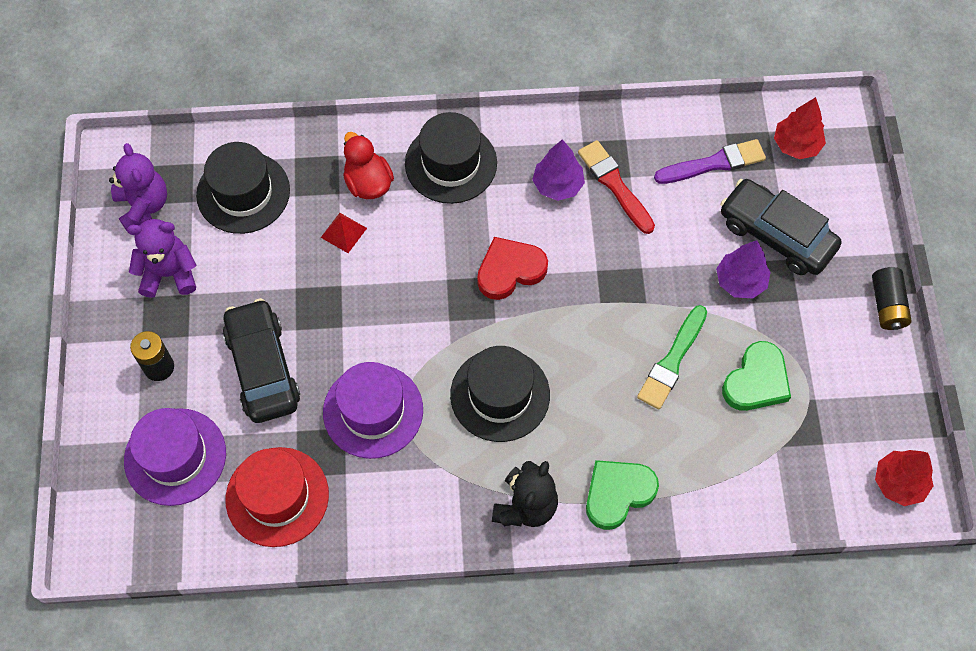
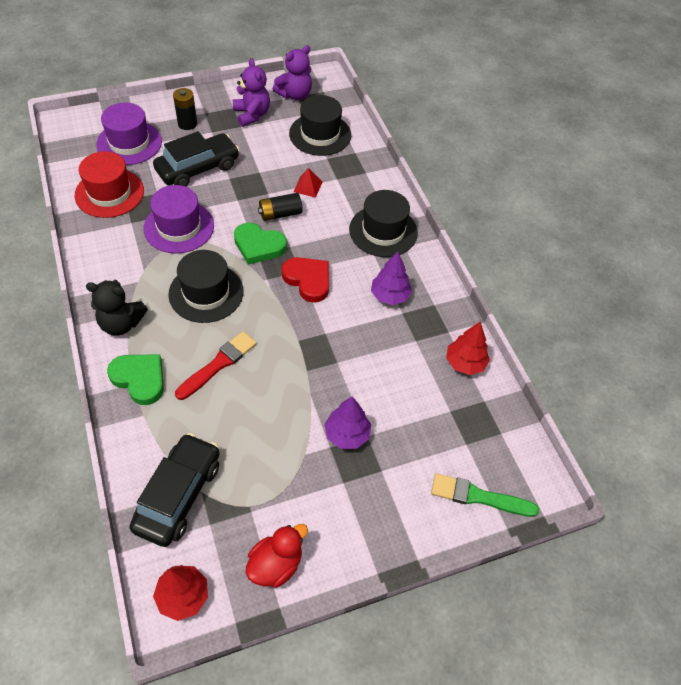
camera: 70 degrees right, 10 degrees down
red duck [343,132,394,199] -> red duck moved to [246,524,308,588]
red brush [578,140,655,234] -> red brush moved to [175,331,257,400]
green brush [637,305,707,409] -> green brush moved to [431,473,539,517]
purple brush [654,139,766,184] -> none
black car [720,179,841,275] -> black car moved to [130,433,220,547]
green heart [722,341,791,411] -> green heart moved to [234,223,287,265]
red tree [774,97,826,159] -> red tree moved to [446,321,490,375]
black battery [872,267,912,330] -> black battery moved to [258,193,303,221]

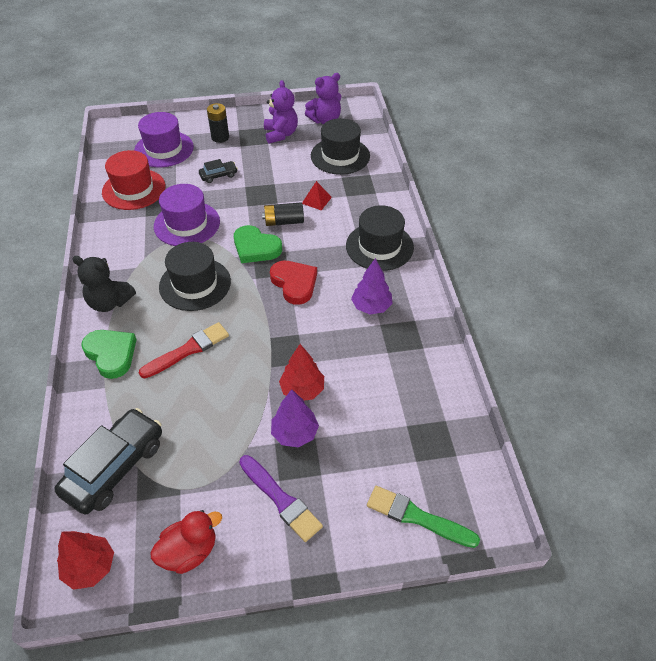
camera: 15 degrees right, 5 degrees down
black car [153,131,240,187] -> black car [199,159,238,183], size x0.48
red tree [446,321,490,375] -> red tree moved to [279,344,324,401]
none -> purple brush [239,455,323,542]

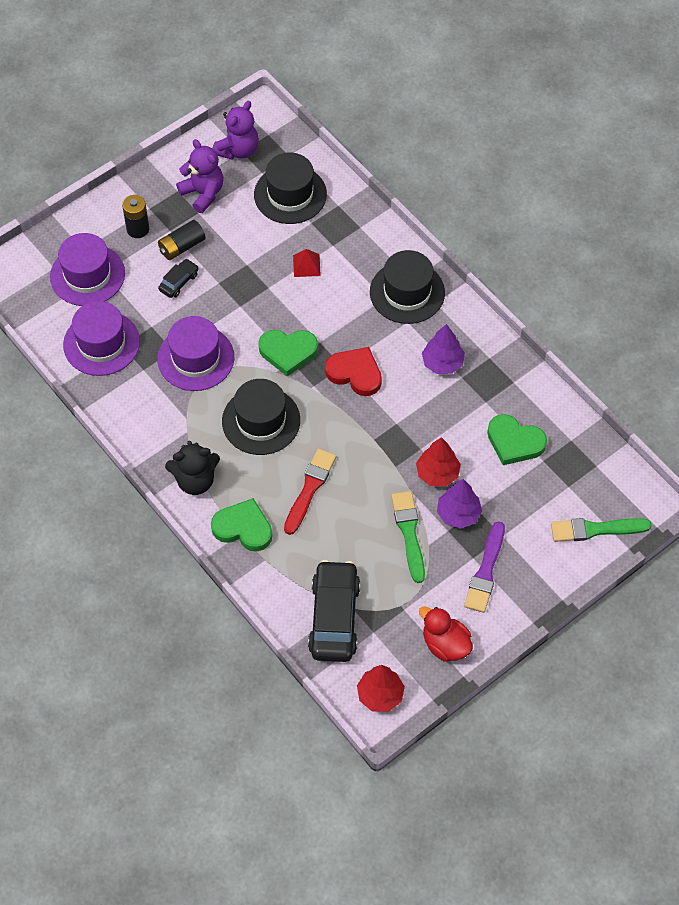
camera: 30 degrees left, 10 degrees up
red hat [102,150,165,210] -> purple hat [63,301,140,376]
red duck [150,510,222,574] -> red duck turned 75 degrees counterclockwise [419,606,473,662]
purple brush [239,455,323,542] -> purple brush turned 90 degrees clockwise [464,521,505,613]
black battery [262,202,304,226] -> black battery moved to [158,220,206,260]
none -> green brush [391,491,425,583]
none -> green heart [487,414,547,465]

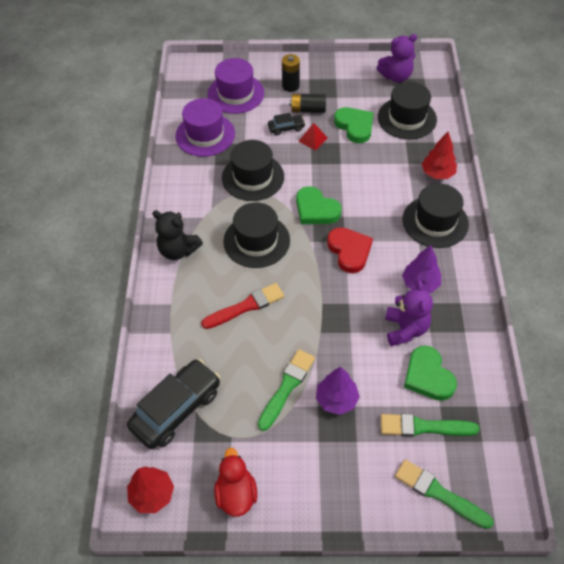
camera: 40 degrees right, 5 degrees down
purple hat [157,316,234,391] -> black hat [222,140,284,201]
purple teddy bear [176,139,224,213] -> purple teddy bear moved to [385,280,433,346]
green heart [211,498,272,551] -> green heart moved to [334,107,374,143]
red pyramid [293,249,321,277] -> red pyramid moved to [298,123,328,150]
red tree [416,437,461,486] -> red tree moved to [422,132,457,179]
purple brush [464,521,505,613] -> none
none -> green brush [381,414,479,437]

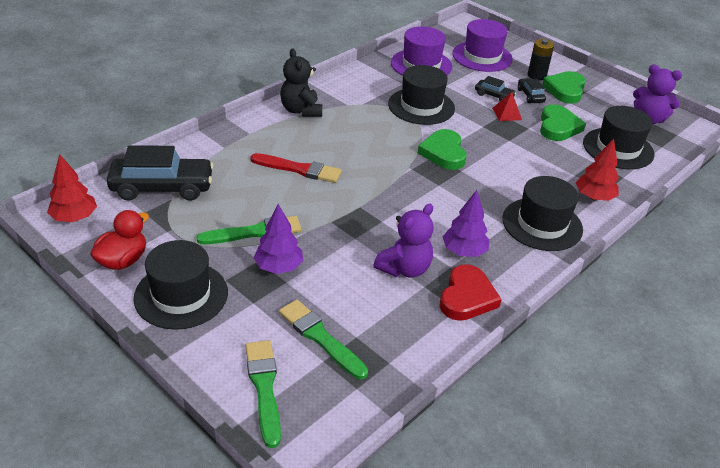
camera: 40 degrees right, 15 degrees down
black hat [223,202,290,268] -> black hat moved to [133,240,228,330]
black battery [289,94,326,113] -> black car [518,78,546,103]
red heart [327,227,373,273] -> red heart moved to [439,264,502,321]
green heart [404,346,457,401] -> green heart moved to [542,71,586,104]

